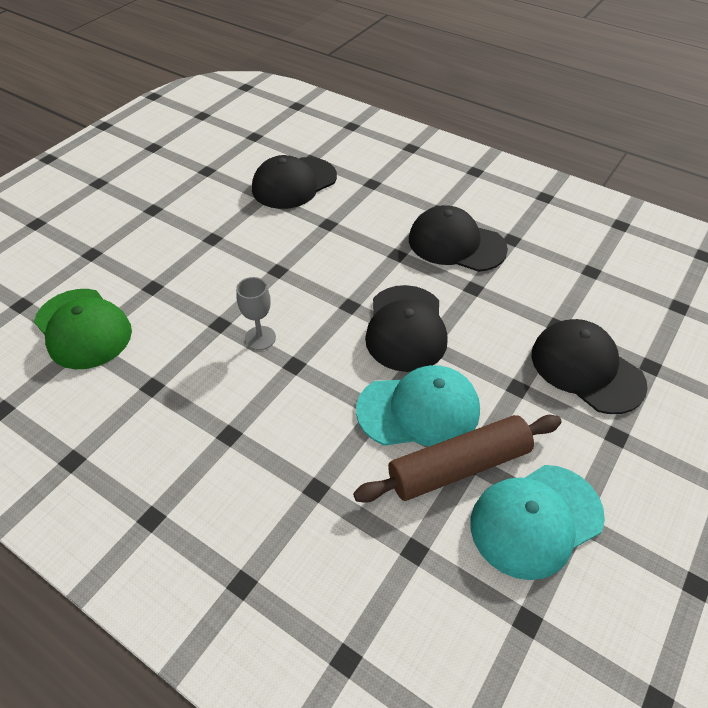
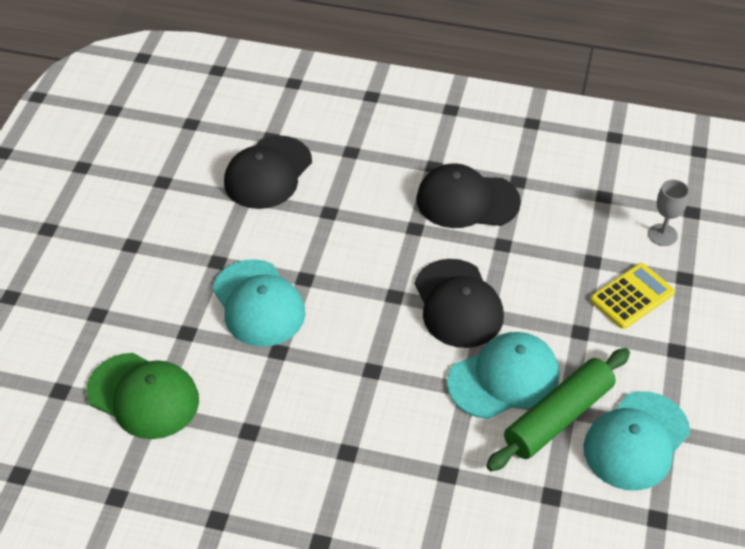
camera: 20 degrees left, 0 degrees up
grey goblet [236,277,276,350] -> grey goblet moved to [648,180,689,246]
brown rolling pin [353,415,562,503] -> green rolling pin [486,348,630,471]
black cap [531,319,648,414] -> yellow calculator [590,263,675,329]
none -> turquoise cap [213,259,305,347]

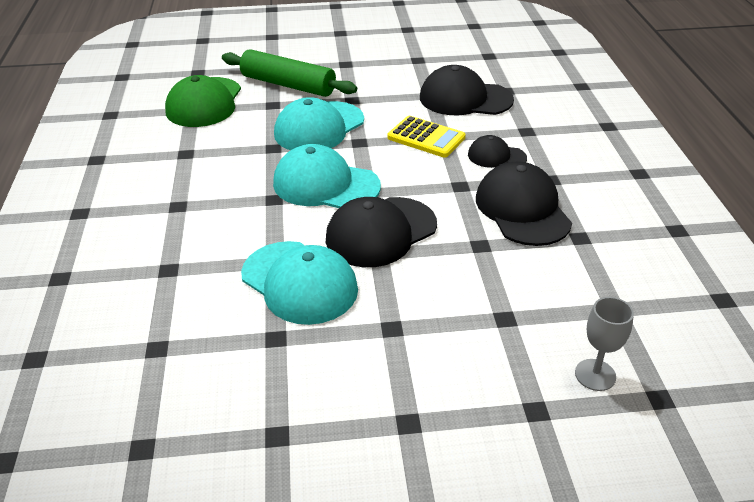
camera: 70 degrees right, 10 degrees down
green rolling pin [486,348,630,471] -> green rolling pin moved to [222,49,357,97]
turquoise cap [584,391,690,491] -> turquoise cap moved to [273,144,381,208]
yellow calculator [590,263,675,329] -> yellow calculator moved to [387,116,466,157]
none -> black cap [468,135,527,168]

